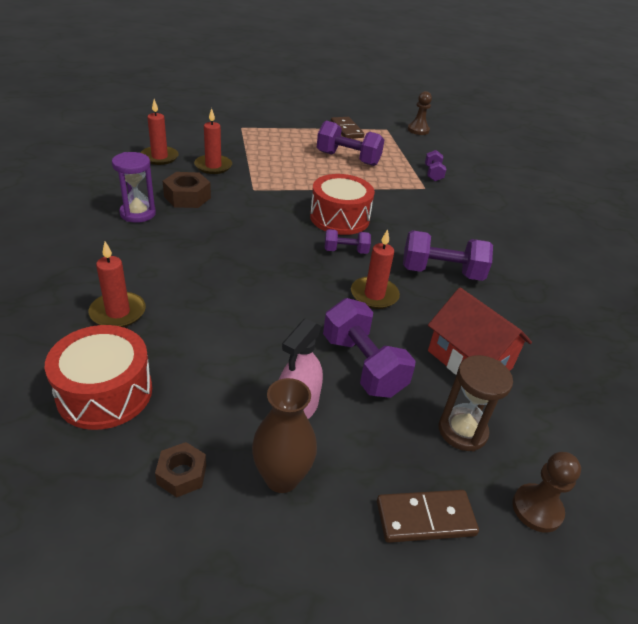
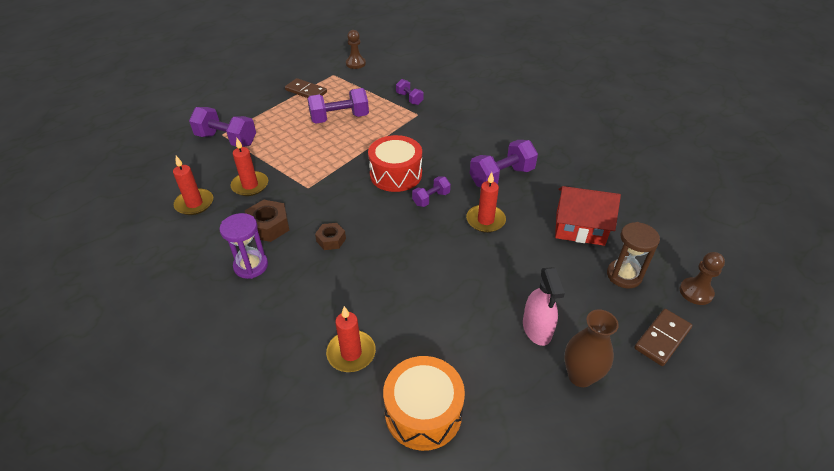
camera: 35 degrees left, 5 degrees up
red drum [45,325,152,430] -> orange drum [383,356,465,451]
brown nut [155,442,206,498] -> brown nut moved to [315,223,346,250]
purple dumbbell [323,298,415,398] -> purple dumbbell moved to [189,107,256,147]

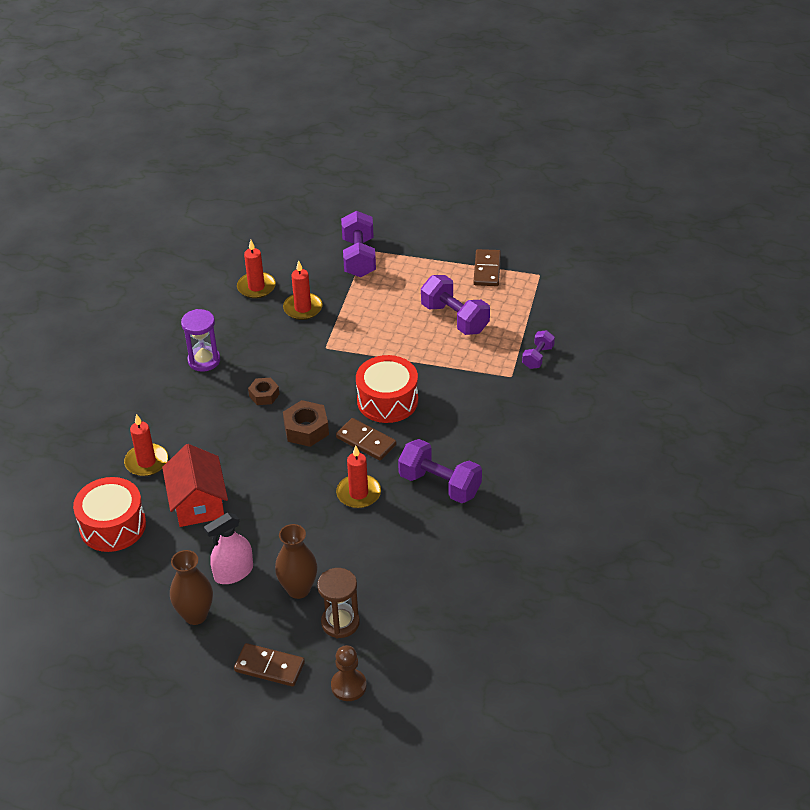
camera: 65 degrees right, 0 degrees up
brown nut [245,200,289,242] -> brown nut moved to [283,400,329,447]
brown pawn [346,30,366,69] -> none
orange drum [383,356,465,451] -> red drum [73,477,146,552]
purple dumbbell [412,176,451,207] -> brown domino [336,418,396,461]
red house [555,186,621,246] -> red house moved to [162,444,228,527]
none -> brown vase [275,524,317,599]

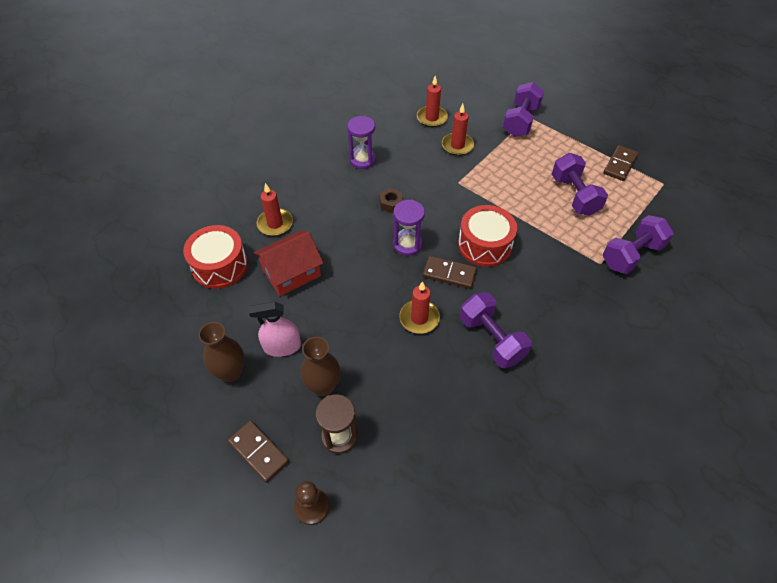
camera: 25 degrees right, 10 degrees up
red house [162,444,228,527] -> red house turned 45 degrees clockwise [253,231,324,296]
brown nut [283,400,329,447] -> purple hourglass [393,200,425,256]
brown domino [336,418,396,461] -> brown domino turned 45 degrees counterclockwise [423,256,477,289]
purple dumbbell [522,330,555,369] -> purple dumbbell [603,215,674,274], size x1.78

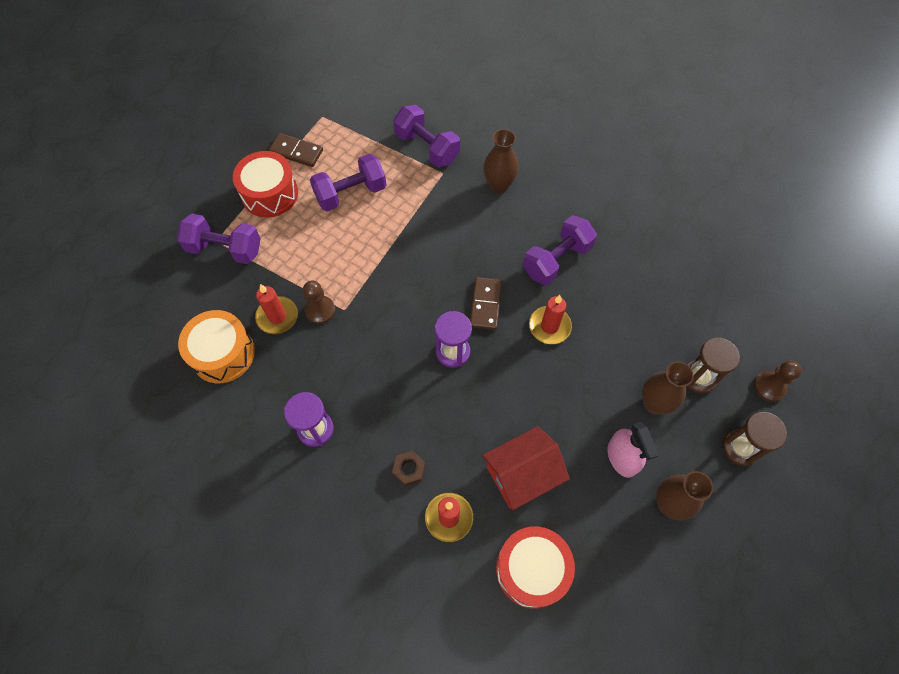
camera: 100 degrees left, 10 degrees up
brown domino [228,420,289,483] -> brown hourglass [722,412,787,466]
red house [253,231,324,296] -> red house turned 75 degrees counterclockwise [482,426,570,510]
brown nut [379,188,403,213] -> brown nut moved to [392,451,425,487]
red candle [417,76,448,127] -> orange drum [178,310,255,383]
red drum [458,205,517,267] -> red drum moved to [233,151,298,218]
none -> brown pawn [303,281,335,324]
none -> brown vase [483,129,519,194]

